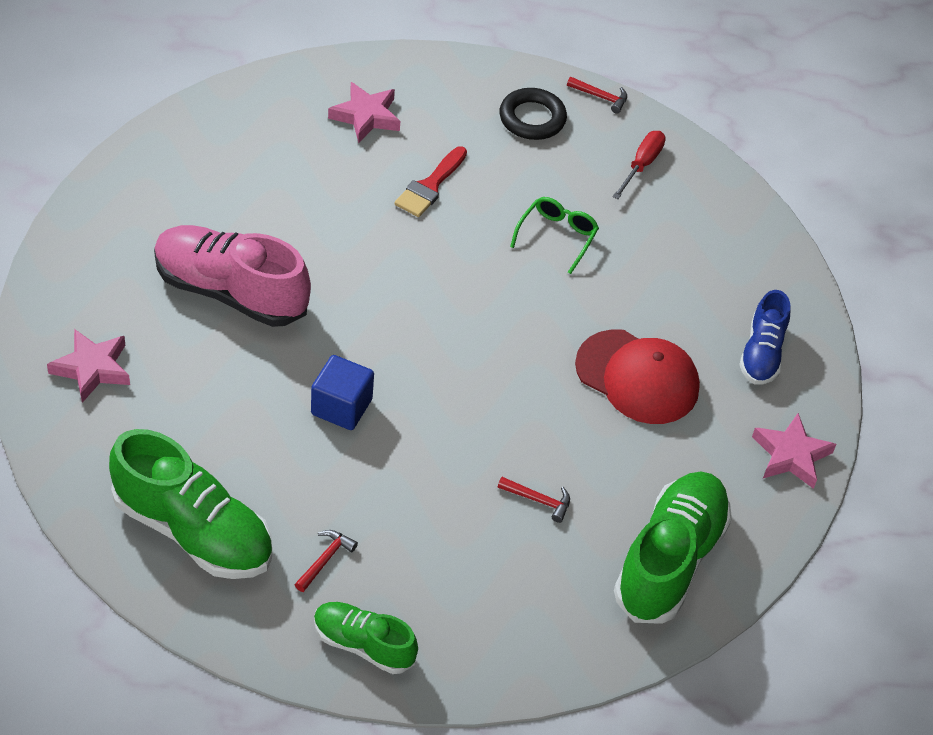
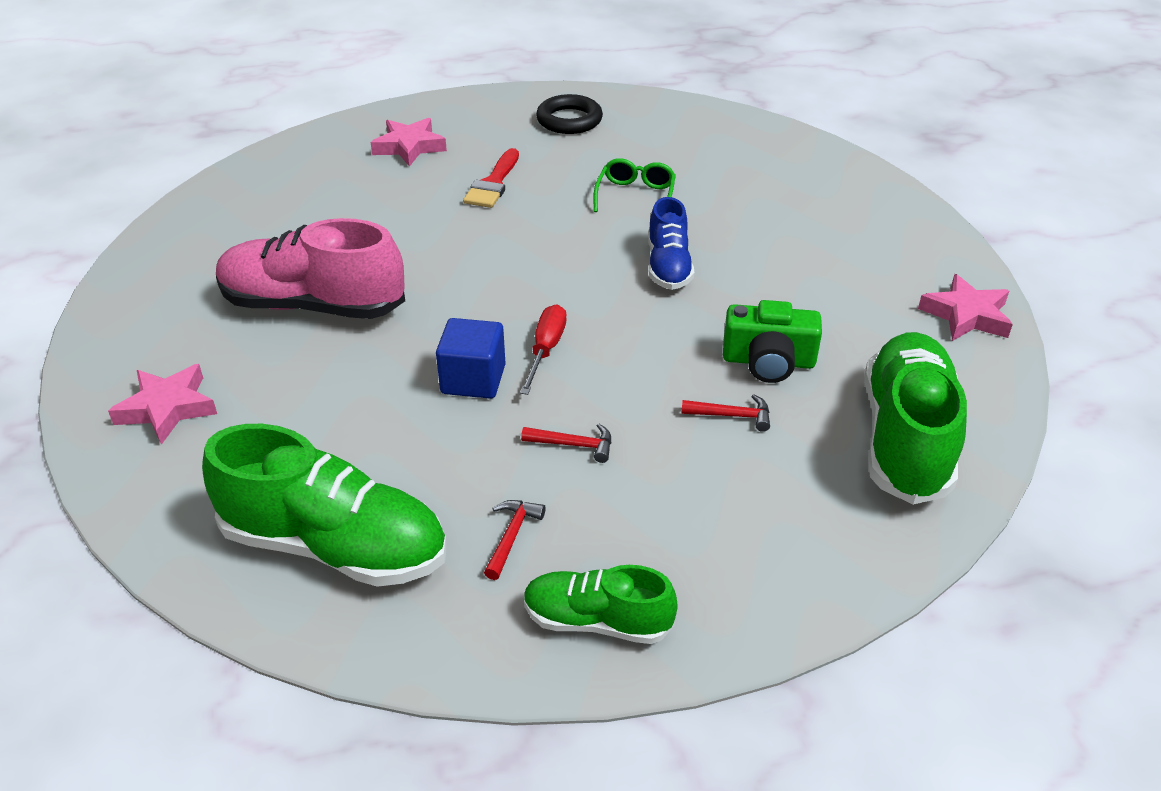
camera: 10 degrees left, 10 degrees down
red hammer [567,77,627,113] -> red hammer moved to [521,424,611,463]
red cap [575,329,700,424] -> none
red screwdriver [613,131,665,199] -> red screwdriver moved to [520,305,567,395]
blue shoe [739,290,790,384] -> blue shoe moved to [648,197,694,290]
none -> green camera [723,300,822,383]

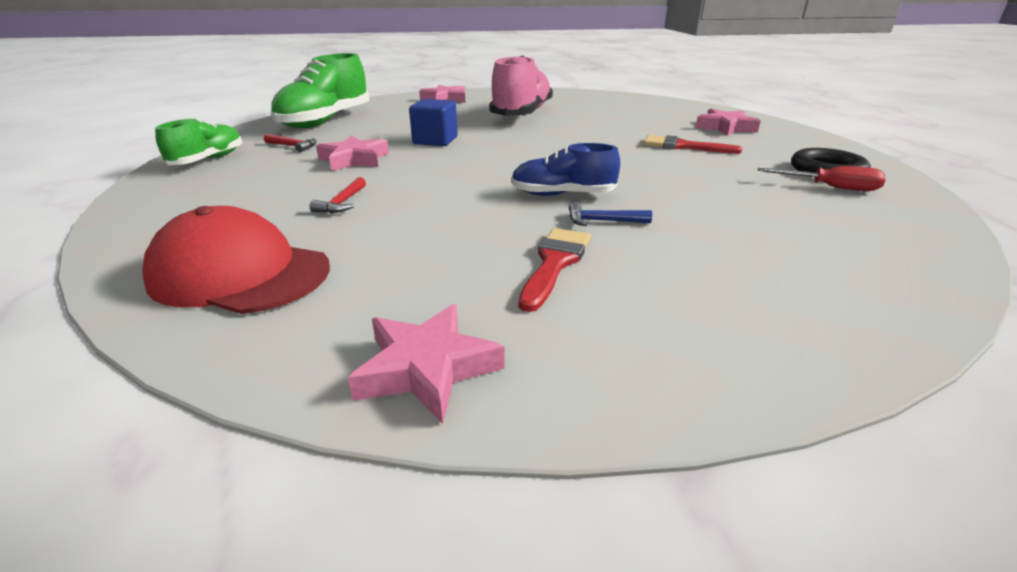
camera: 95 degrees right, 10 degrees down
red screwdriver [520,305,567,395] -> red screwdriver moved to [758,166,886,191]
red hammer [521,424,611,463] -> pink star [316,135,389,171]
green glasses [594,158,676,212] -> none
green camera [723,300,822,383] -> none
green shoe [864,332,967,505] -> red cap [142,206,330,314]
none -> red brush [518,228,591,312]
none -> blue hammer [569,202,652,226]

